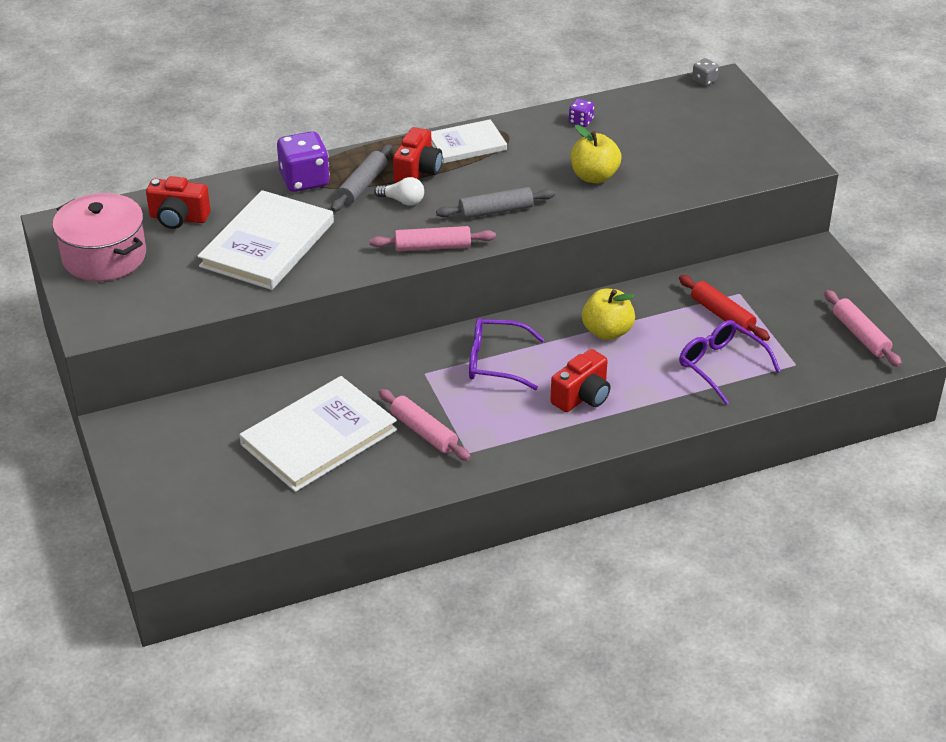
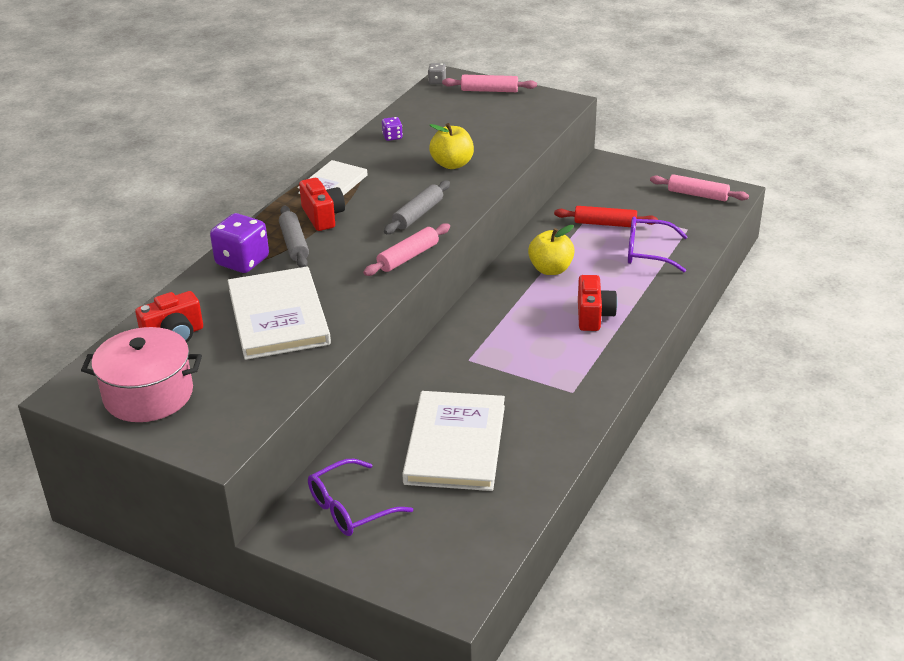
camera: 40 degrees left, 5 degrees down
white light bulb [374,177,424,206] -> none
pink rolling pin [378,389,471,461] -> pink rolling pin moved to [442,75,537,92]
purple glasses [469,318,544,390] -> purple glasses moved to [308,459,413,536]

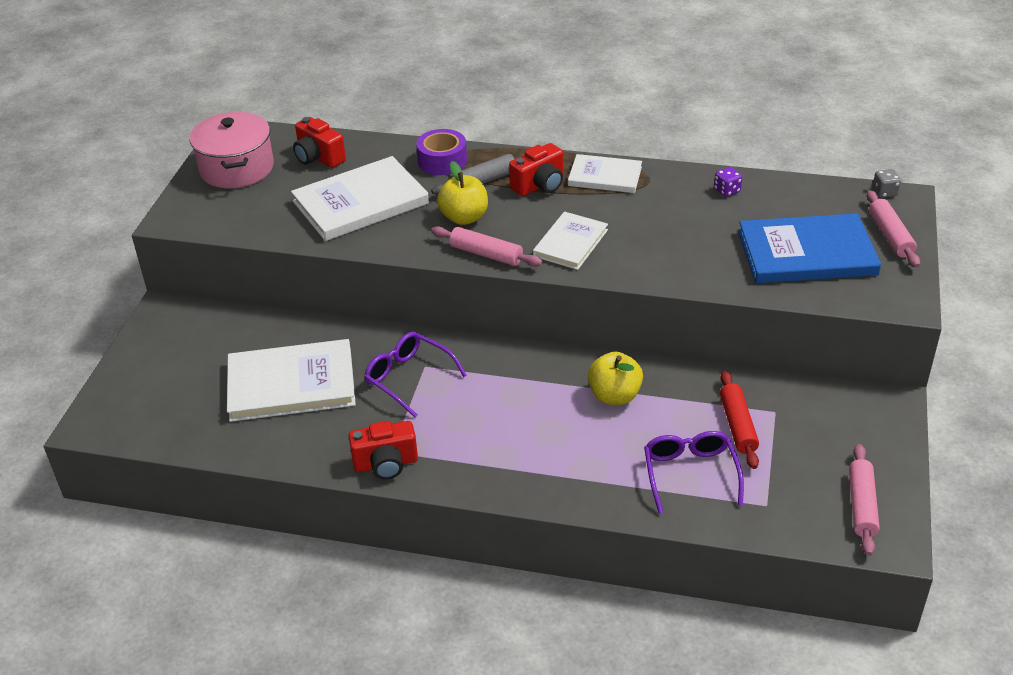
camera: 75 degrees right, 5 degrees up
purple dice [210,213,269,273] -> purple tape [416,129,467,175]
purple glasses [308,459,413,536] -> purple glasses moved to [364,332,467,418]
grey rolling pin [384,181,450,234] -> white book [533,212,608,270]
yellow apple [429,123,474,169] -> yellow apple moved to [437,161,488,225]
red camera [578,275,618,331] -> red camera moved to [348,421,418,480]
none -> blue book [738,213,881,283]

